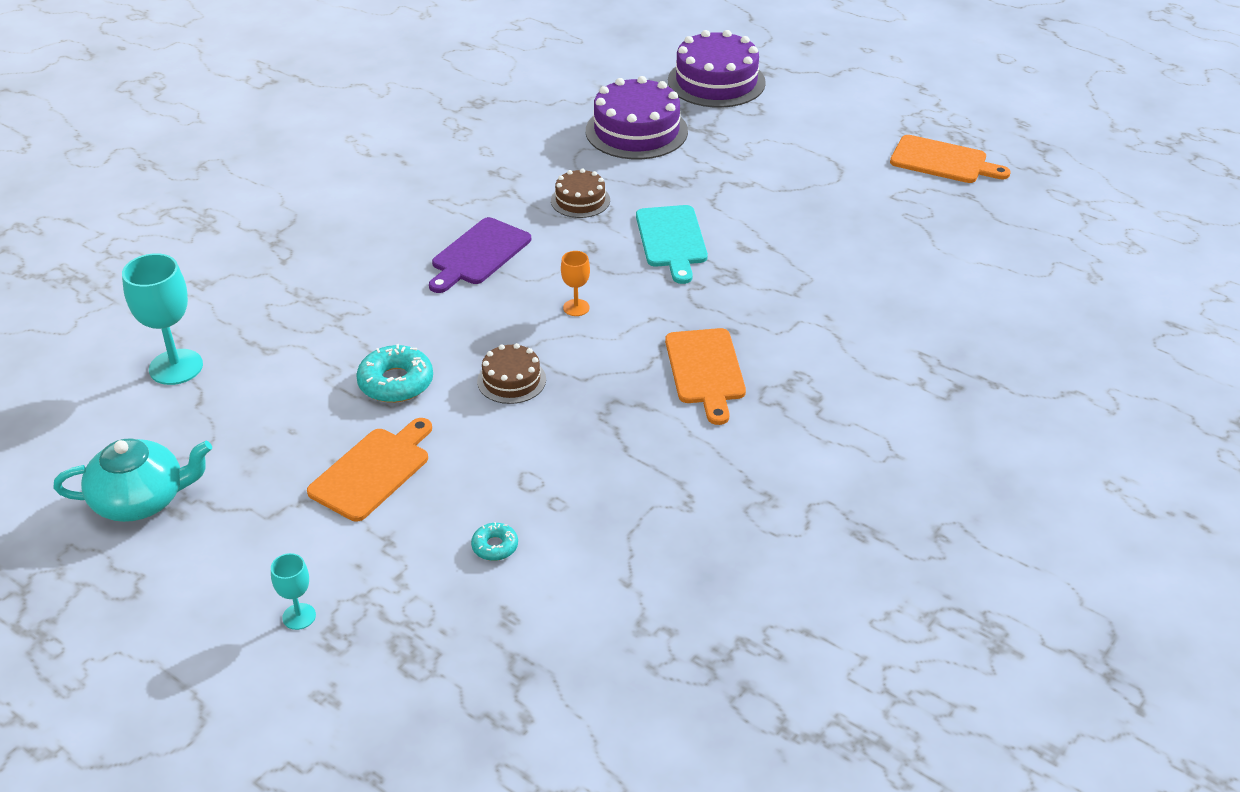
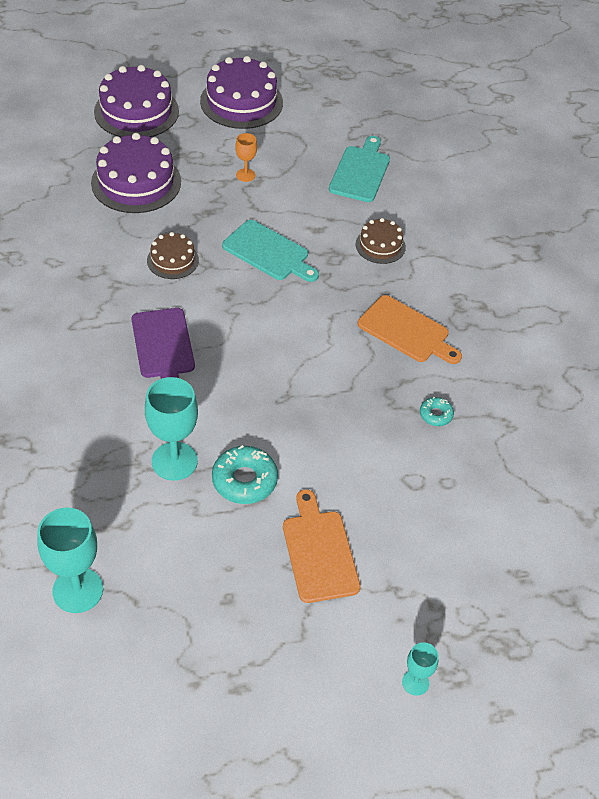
camera: 50 degrees left, 10 degrees up
turquoise teapot [53,439,212,522] -> none
turquoise donut [471,522,518,561] -> turquoise donut moved to [420,397,454,426]
brown cake [477,343,546,404] -> brown cake moved to [356,218,406,264]
orange goblet [561,251,590,316] -> orange goblet moved to [235,133,257,182]
orange cutting board [890,135,1011,183] -> none
none -> turquoise goblet [145,377,198,481]
none -> purple cake [200,56,283,129]
none -> turquoise cutting board [329,136,390,202]

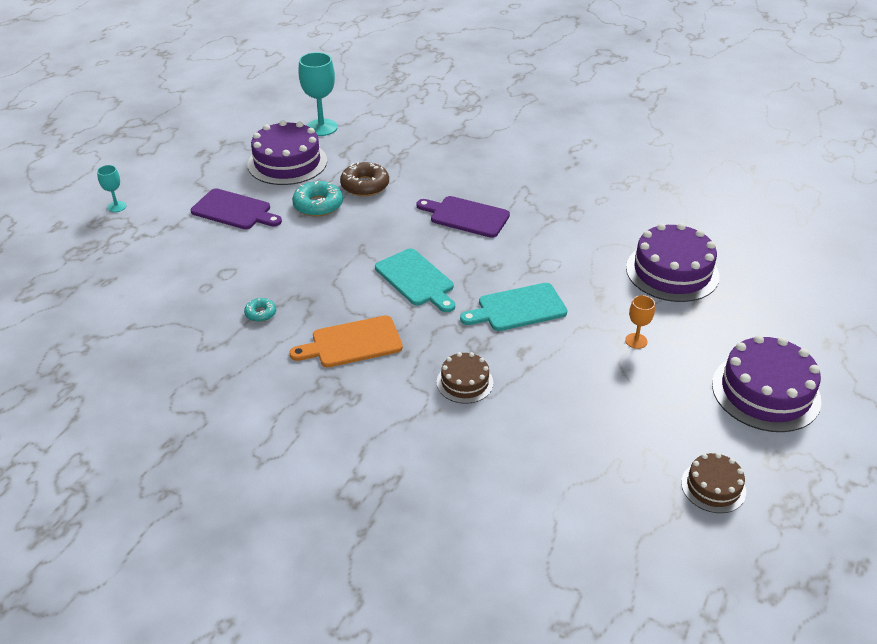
camera: 130 degrees right, 10 degrees down
purple cake [94,65,179,137] -> purple cake moved to [248,120,327,185]
turquoise goblet [145,377,198,481] -> brown donut [340,162,389,196]
brown cake [147,232,199,279] -> brown cake moved to [681,453,746,513]
orange cutting board [283,489,360,603] -> purple cutting board [191,189,282,229]
turquoise cutting board [329,136,390,202] -> turquoise cutting board moved to [375,249,455,312]

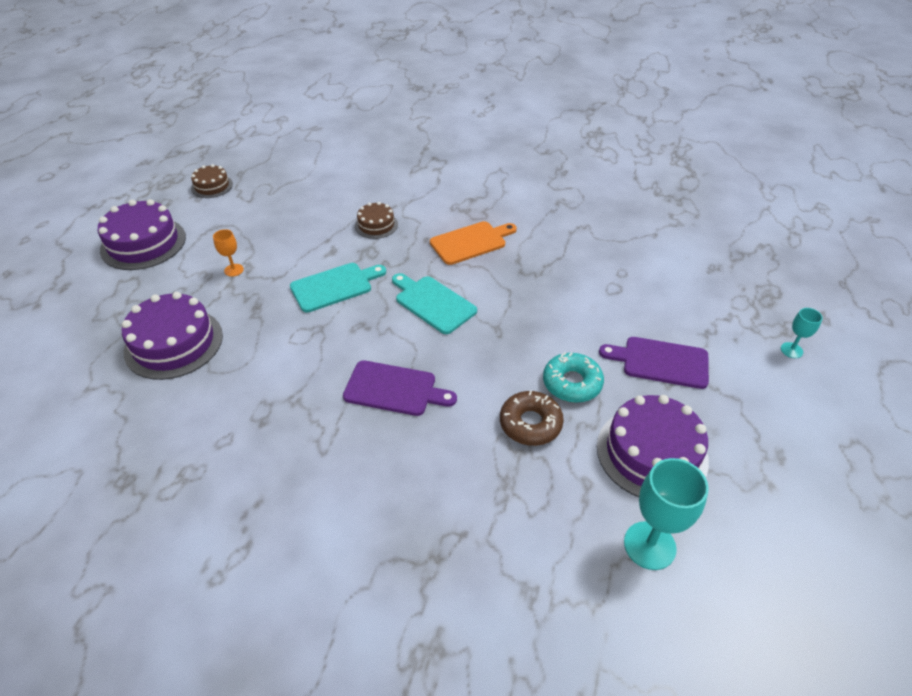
camera: 170 degrees right, 5 degrees up
turquoise donut [244,298,276,322] -> none

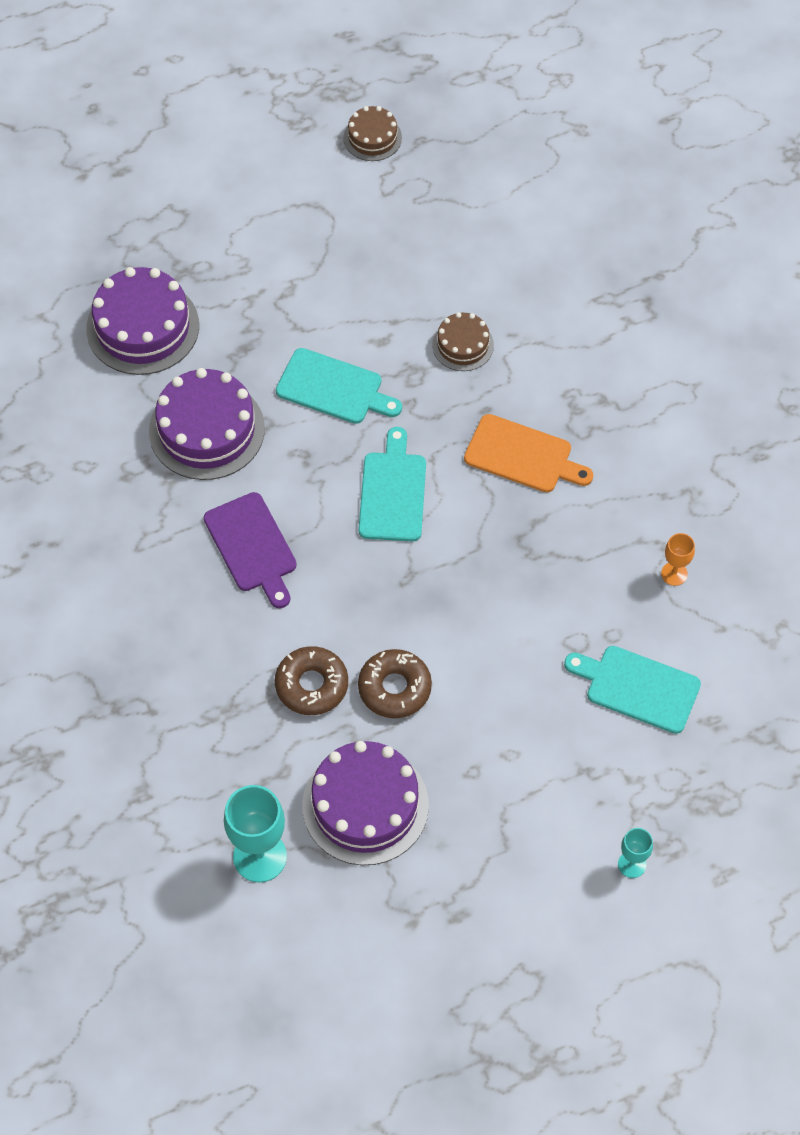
camera: 50 degrees right, 15 degrees up
purple cake [98,199,186,270] -> purple cake moved to [149,368,265,480]
orange goblet [213,229,244,277] -> orange goblet moved to [661,533,695,586]
turquoise donut [543,352,604,403] -> brown donut [358,649,432,719]
purple cutting board [599,337,709,389] -> none
none -> turquoise cutting board [564,646,701,734]

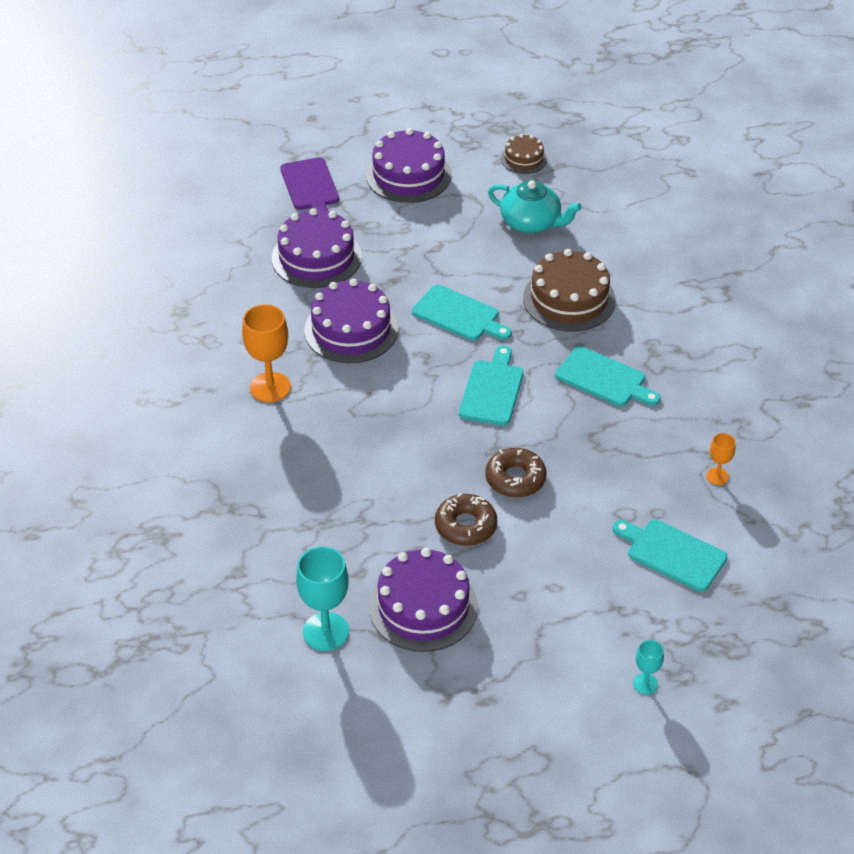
camera: 10 degrees right, 15 degrees down
purple cutting board [204,492,297,608] -> purple cutting board moved to [280,157,339,212]
brown donut [275,646,348,715] -> brown donut moved to [485,448,547,498]
brown cake [432,312,494,371] -> brown cake [523,249,616,332], size x1.83
orange cutting board [464,414,593,492] -> turquoise cutting board [555,346,661,406]
none -> orange goblet [242,304,291,402]
none -> purple cake [366,128,452,203]
none -> turquoise teapot [488,181,582,233]

